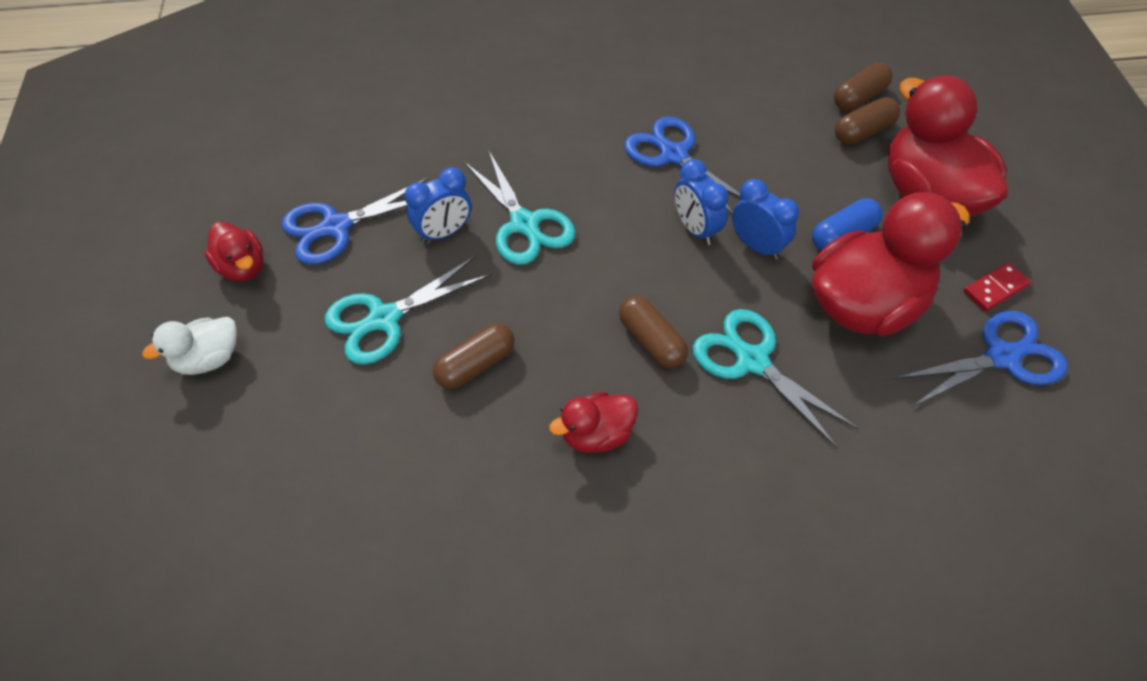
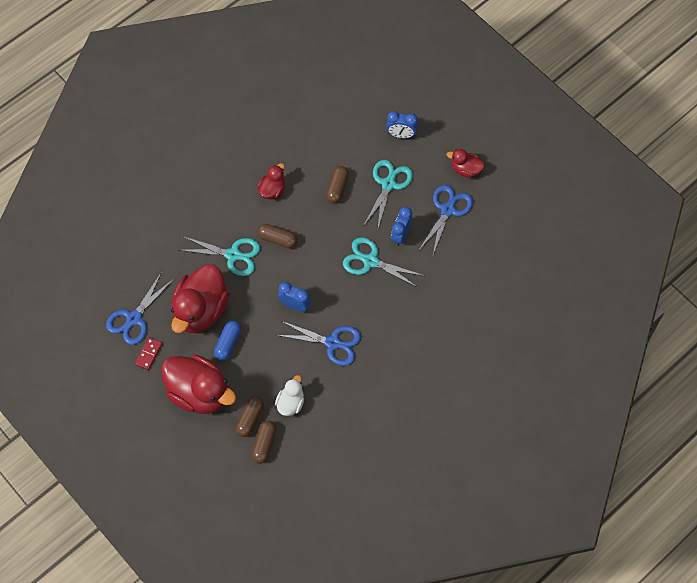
camera: 145 degrees right, 10 degrees up
white duck [142,317,237,375] -> white duck moved to [275,375,304,416]
blue clock [732,179,799,260] -> blue clock moved to [386,111,418,139]

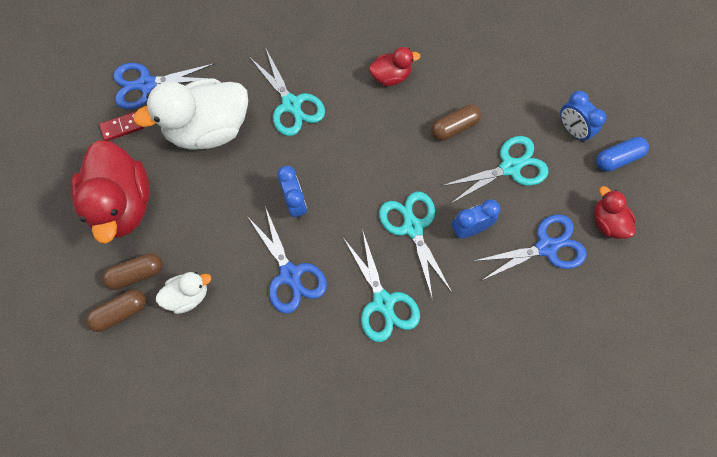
camera: 45 degrees right, 5 degrees up
red duck [171,264,230,333] -> white duck [133,78,248,149]
blue capsule [214,320,241,360] -> blue capsule moved to [596,137,649,172]
brown capsule [257,224,298,248] -> none
none -> turquoise scissors [344,229,420,342]

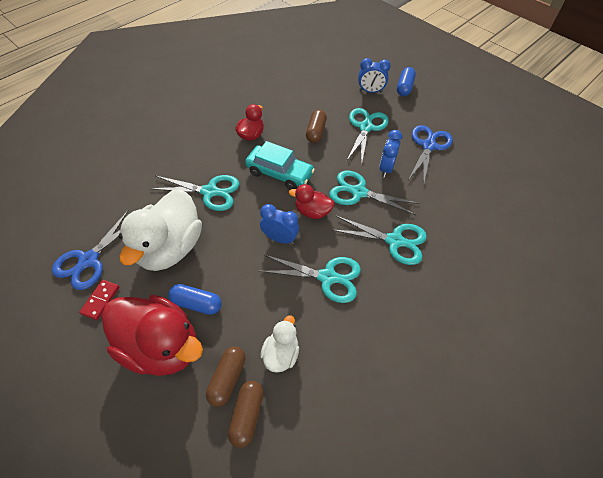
camera: 50 degrees left, 15 degrees down
blue scissors [247,206,327,313] -> turquoise scissors [259,255,361,303]
red duck [594,186,636,239] -> red duck moved to [289,184,335,219]
none -> blue capsule [168,284,222,315]
none -> turquoise car [245,141,315,190]

